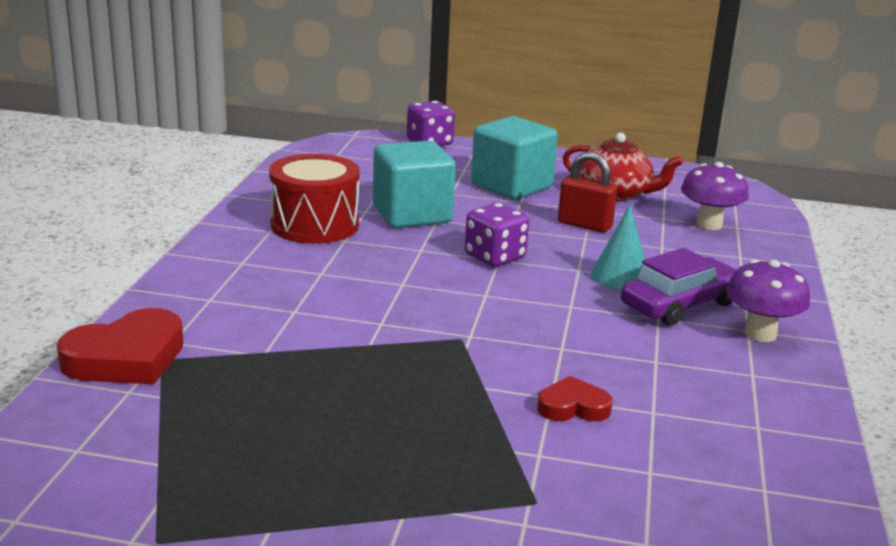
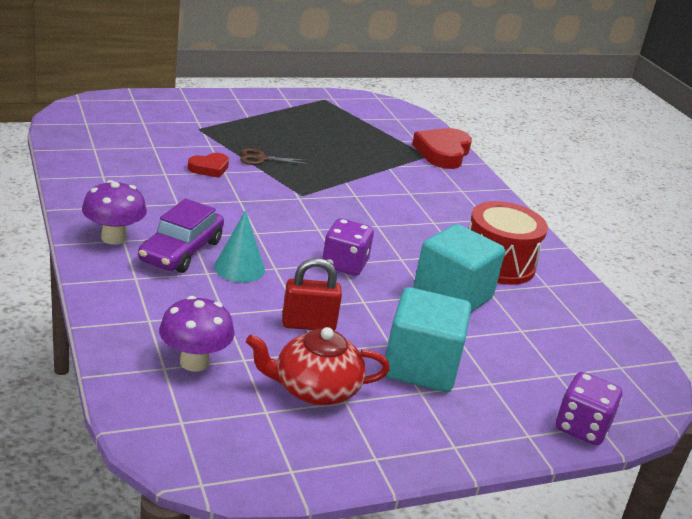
camera: 145 degrees right, 5 degrees up
none -> brown scissors [240,148,308,165]

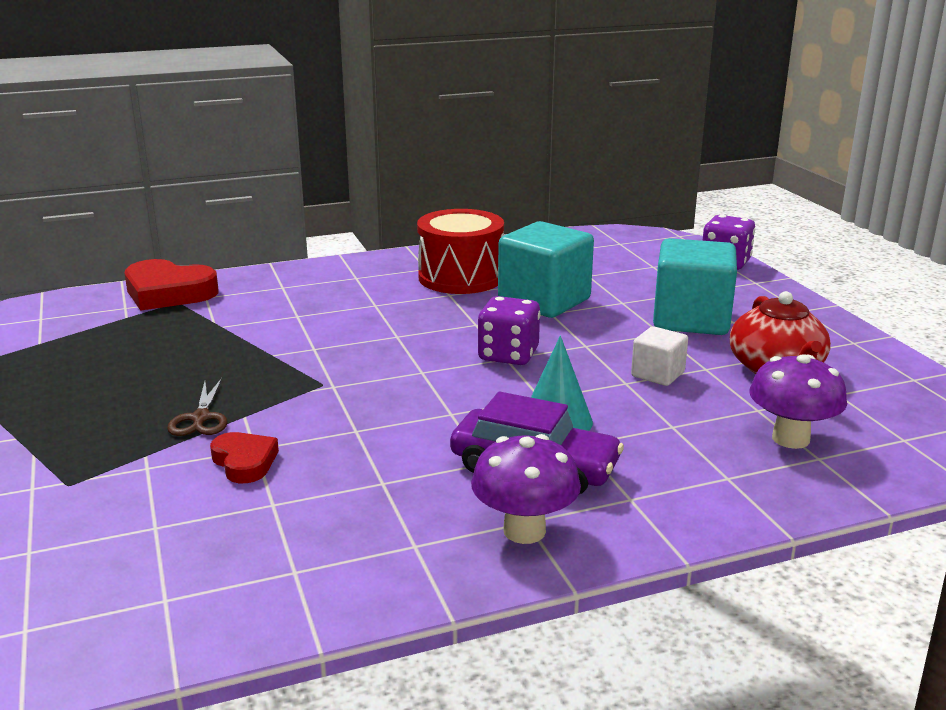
camera: 85 degrees left, 5 degrees down
red padlock [282,258,342,331] -> white cube [631,326,688,386]

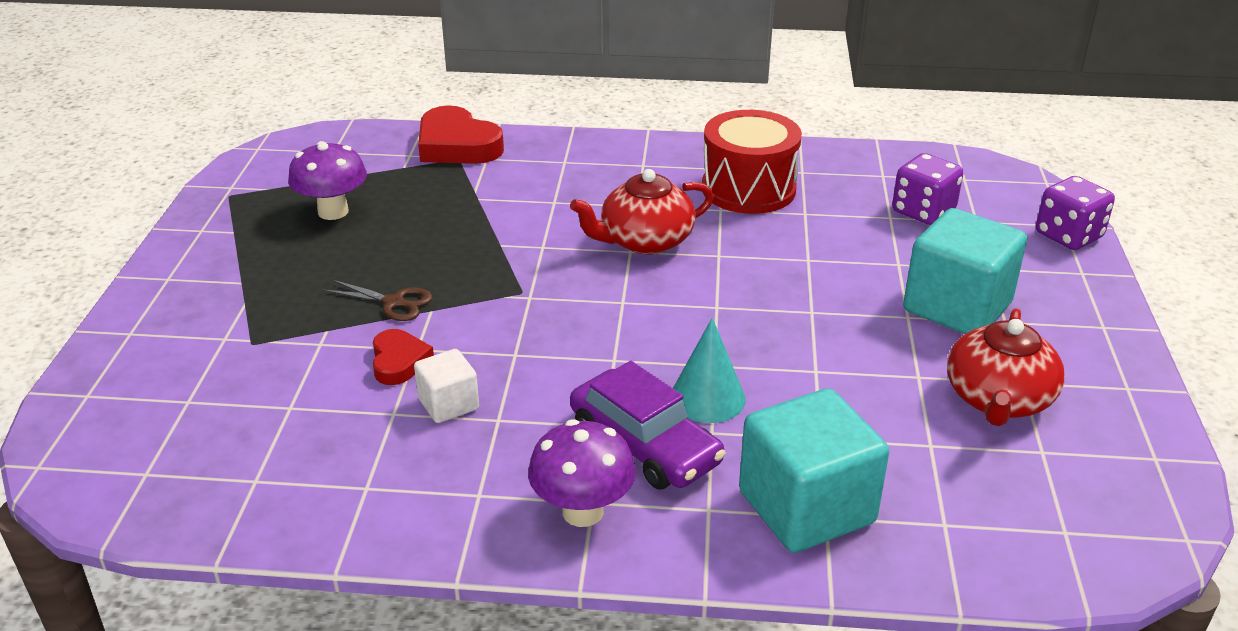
camera: 25 degrees right, 10 degrees up
brown scissors [167,378,228,436] -> brown scissors turned 90 degrees counterclockwise [323,280,433,321]
purple dice [478,296,540,365] -> purple dice moved to [892,153,964,225]
turquoise cube [498,221,594,318] -> turquoise cube moved to [739,388,889,553]
white cube [631,326,688,386] -> white cube moved to [414,349,479,423]
purple mushroom [749,354,847,449] -> purple mushroom moved to [288,141,367,220]
none -> red teapot [570,169,714,254]

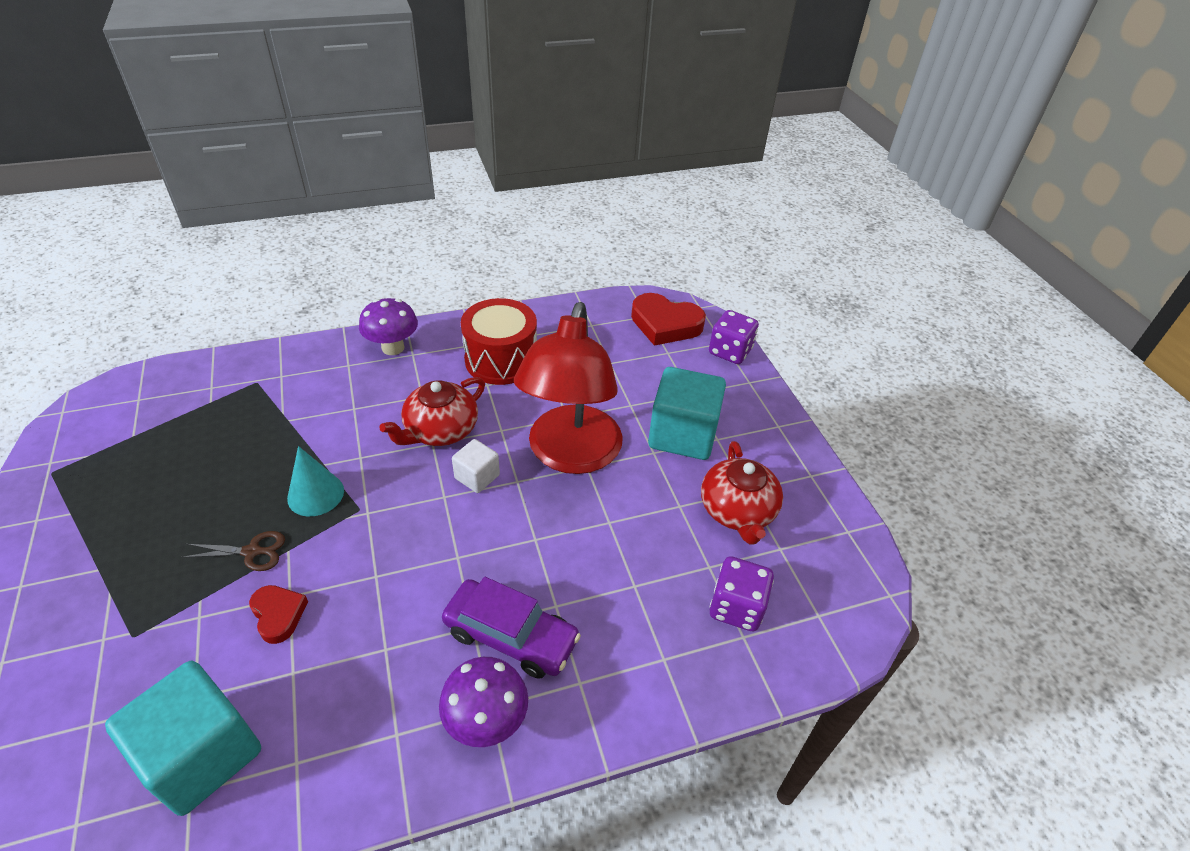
camera: 25 degrees left, 10 degrees up
purple mushroom [288,141,367,220] -> purple mushroom moved to [359,298,418,355]
white cube [414,349,479,423] -> white cube moved to [452,439,500,493]
red heart [418,105,504,164] -> red heart moved to [631,293,706,346]
turquoise cone [673,318,746,423] -> turquoise cone moved to [287,446,344,516]
turquoise cube [739,388,889,553] -> turquoise cube moved to [105,661,261,816]
purple dice [892,153,964,225] -> purple dice moved to [710,556,774,631]
none -> red lamp [514,302,623,474]

